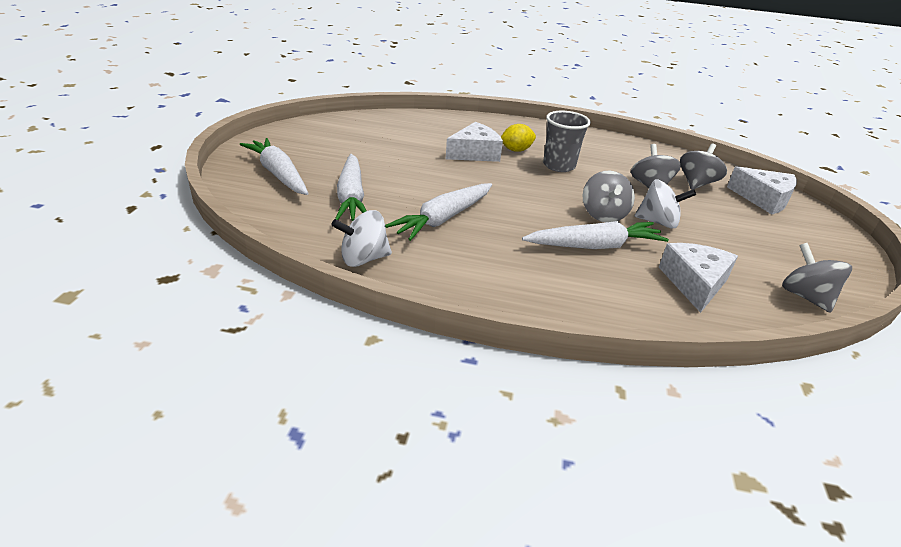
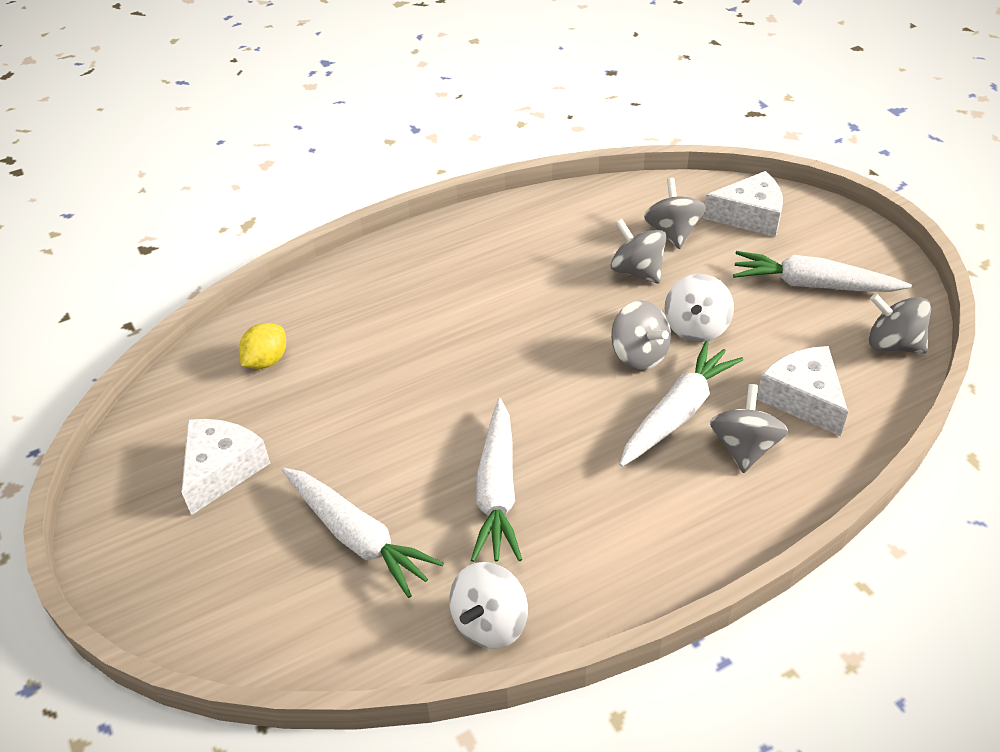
camera: 35 degrees left, 10 degrees up
white carrot [240,138,309,195] -> white carrot moved to [733,251,912,292]
white cheese [446,122,503,162] -> white cheese moved to [182,419,270,515]
yellow lemon [501,124,536,152] -> yellow lemon moved to [239,323,286,369]
grey cup [543,111,591,172] -> none
white spinning top [635,179,696,228] -> white spinning top turned 135 degrees clockwise [665,274,734,342]
none -> grey spinning top [710,384,788,473]

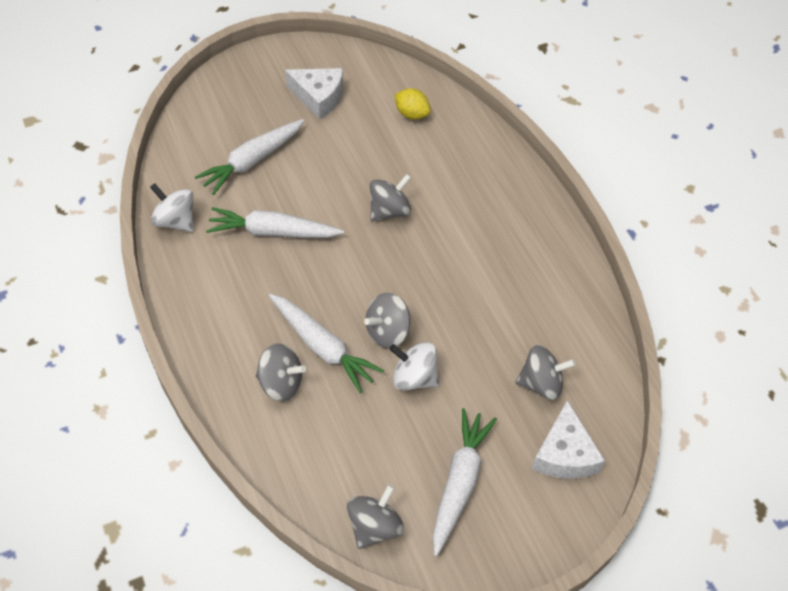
camera: 90 degrees right, 10 degrees up
grey spinning top [611,219,667,283] -> grey spinning top moved to [370,174,411,221]
white cheese [757,346,848,436] -> none

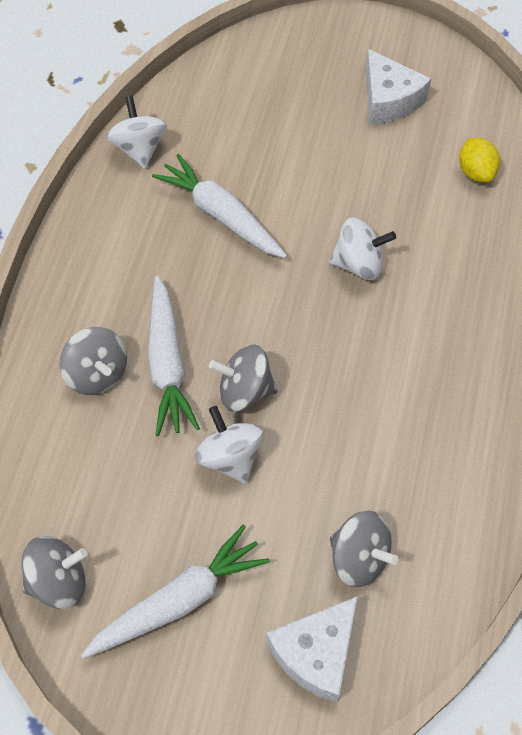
camera: 40 degrees right, 5 degrees up
white carrot [195,119,304,195] -> none
grey spinning top [370,174,411,221] -> white spinning top [329,218,396,280]

